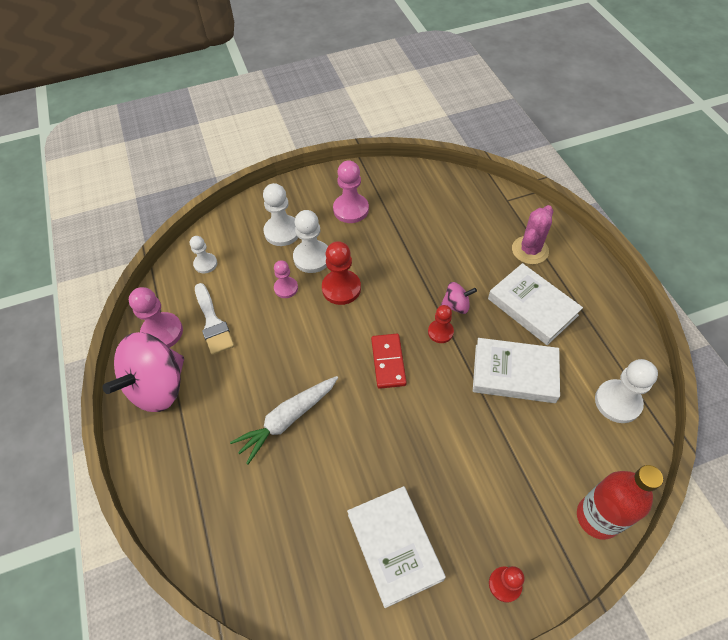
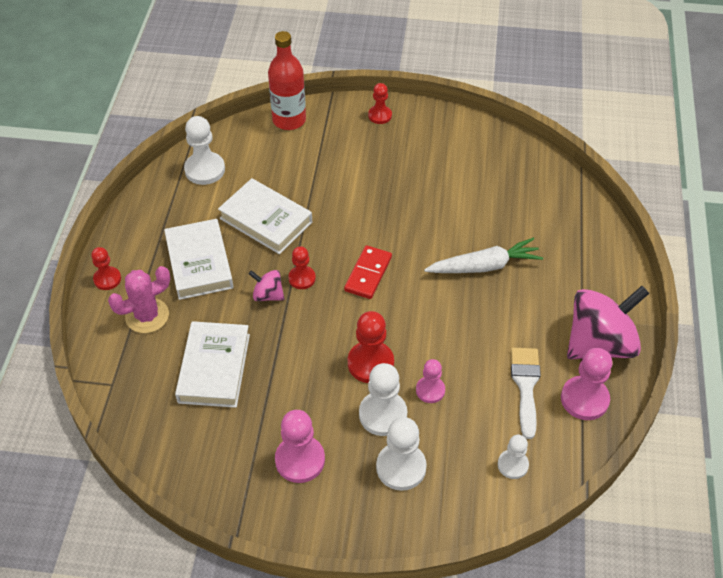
camera: 155 degrees left, 5 degrees down
white book [347,486,446,608] -> white book moved to [175,321,250,408]
none -> red pawn [91,247,121,290]

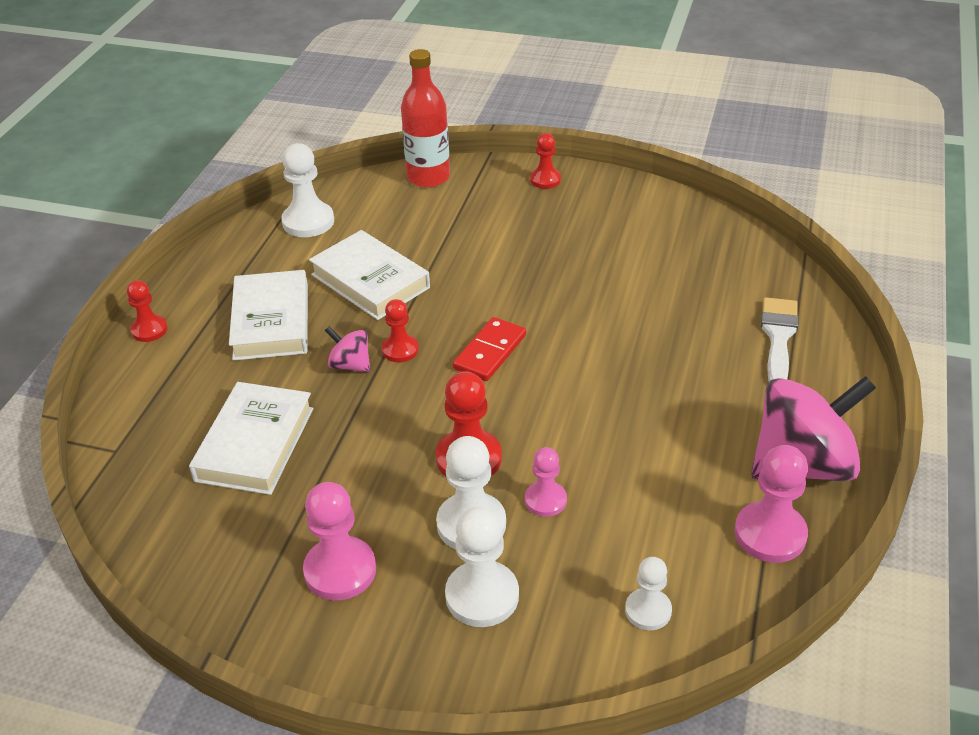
camera: 10 degrees right, 10 degrees down
pink cactus [108,266,170,333] -> none
white carrot [424,238,543,273] -> none
white brush [511,348,541,439] -> white brush moved to [761,297,799,382]

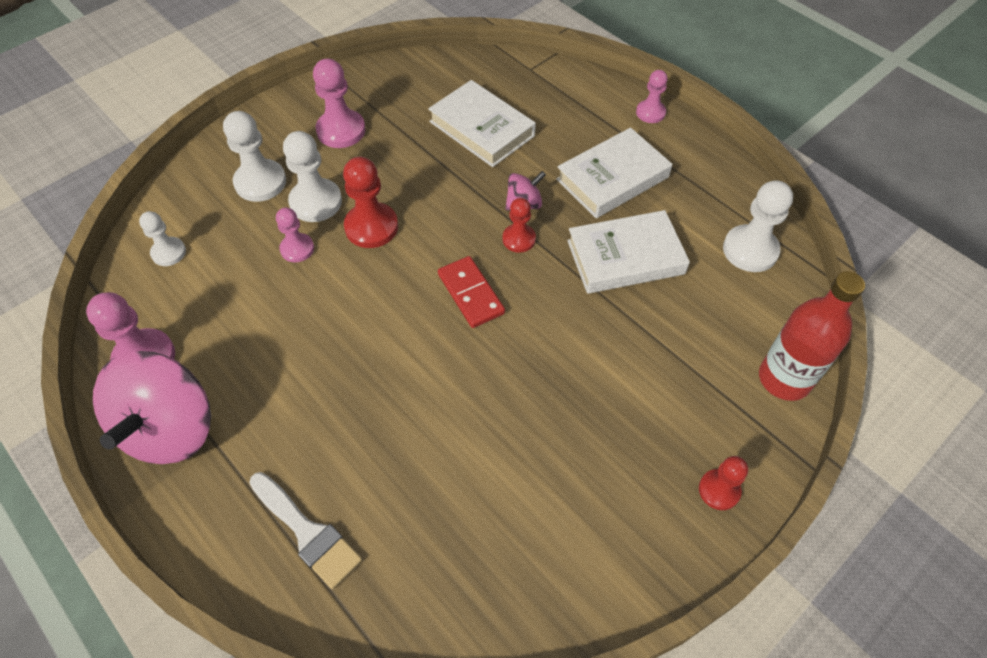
camera: 120 degrees right, 15 degrees up
red pawn [127,280,168,342] -> pink pawn [636,70,668,123]
white book [229,270,308,361] -> white book turned 60 degrees counterclockwise [556,128,672,218]

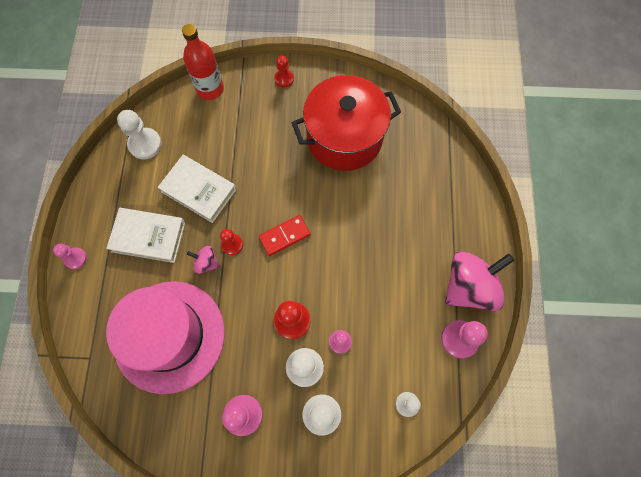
camera: 135 degrees left, 15 degrees up
white brush [249,472,362,589] -> none
white book [428,80,536,167] -> pink hat [106,281,225,394]
red domino [438,256,505,328] -> red domino turned 45 degrees clockwise [259,215,310,256]
none -> red pot [292,75,401,171]

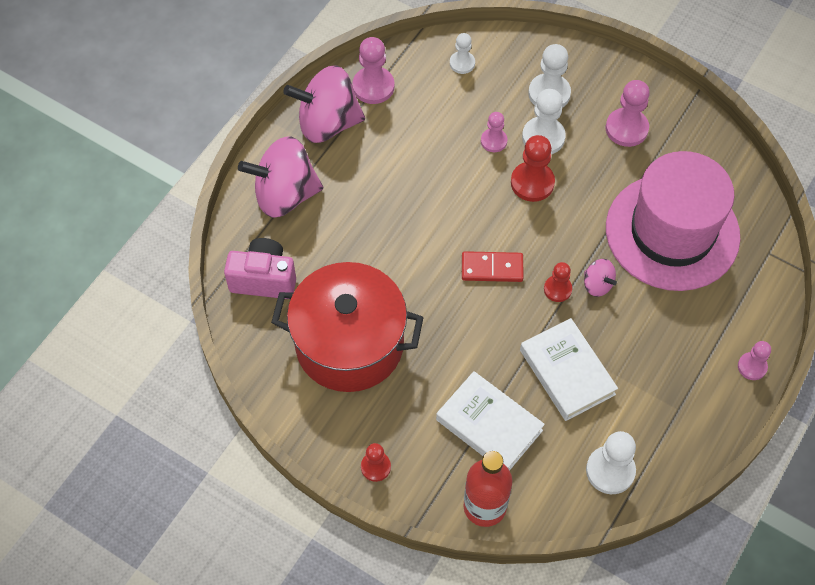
camera: 150 degrees left, 10 degrees down
white book [106,208,185,263] -> white book moved to [436,371,545,470]
none -> pink camera [224,238,296,299]
none -> pink spinning top [238,136,323,218]

